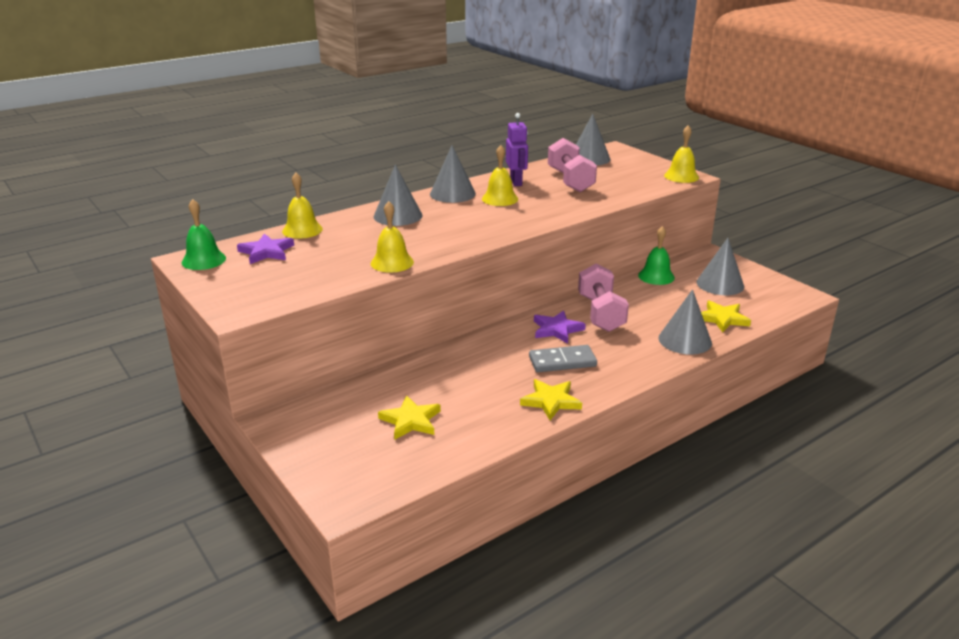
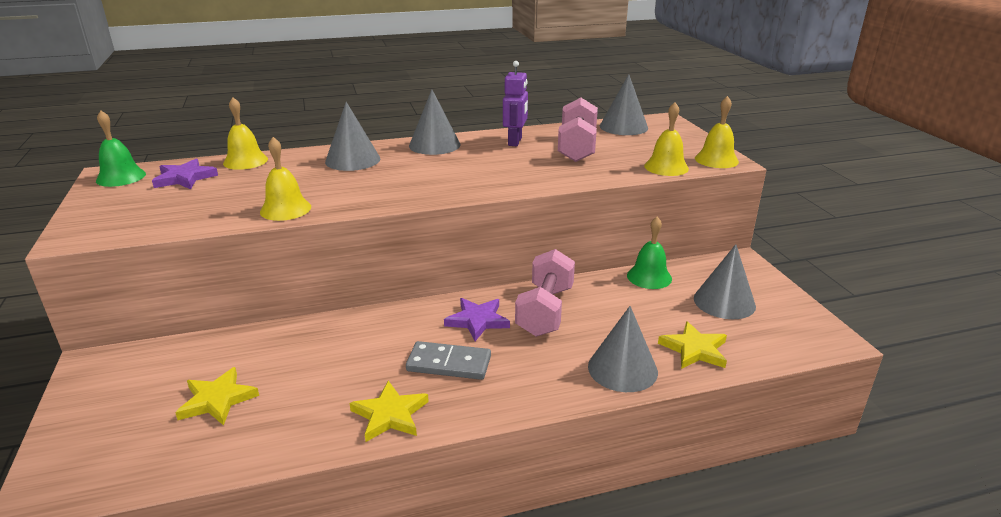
camera: 20 degrees right, 0 degrees up
yellow bell [482,145,518,206] -> yellow bell moved to [644,102,689,176]

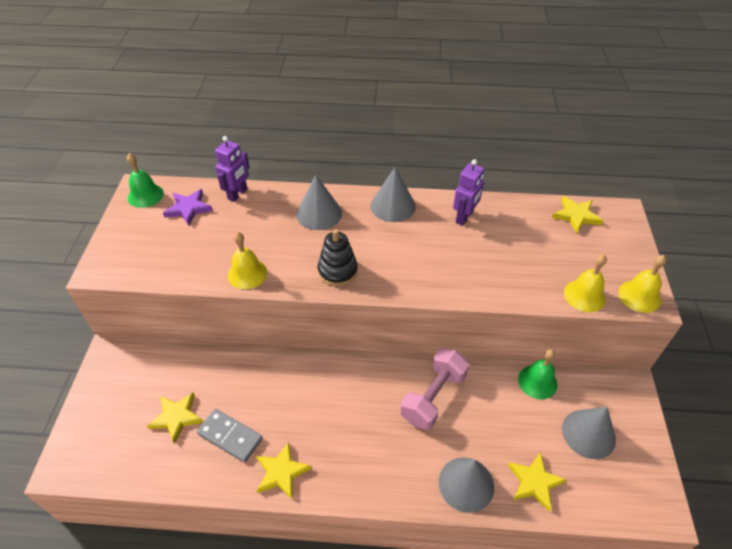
camera: 20 degrees right, 20 degrees up
yellow bell [223,97,268,170] -> purple robot [215,136,250,202]
grey domino [406,341,491,380] -> grey domino moved to [197,409,263,462]
purple star [444,298,510,341] -> none
pink dumbbell [558,98,598,162] -> none
grey cone [600,74,648,135] -> yellow star [552,196,603,234]
none -> black stacking toy [318,229,358,286]

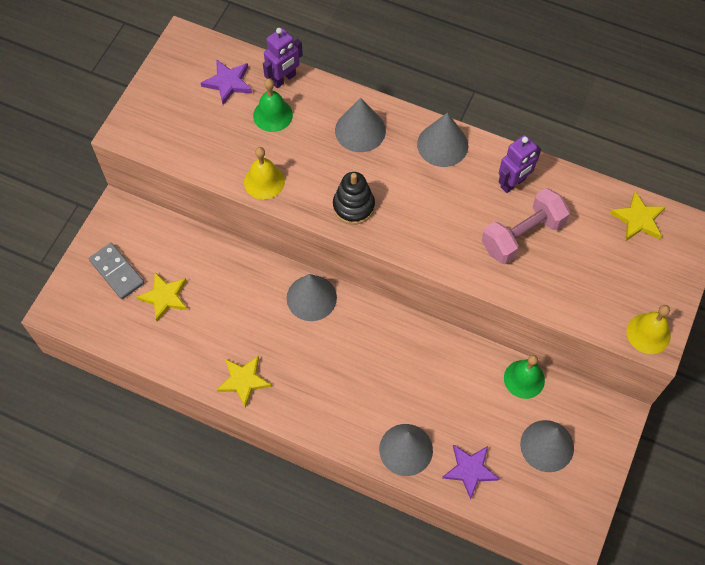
camera: 20 degrees right, 15 degrees up
green bell [127,153,164,208] -> green bell moved to [253,79,293,132]
grey domino [197,409,263,462] -> grey domino moved to [89,243,144,299]
pink dumbbell [400,348,469,430] -> pink dumbbell moved to [481,188,570,264]
yellow star [508,452,566,512] -> purple star [442,444,499,500]
yellow bell [564,254,607,312] -> none
none -> grey cone [287,274,337,321]

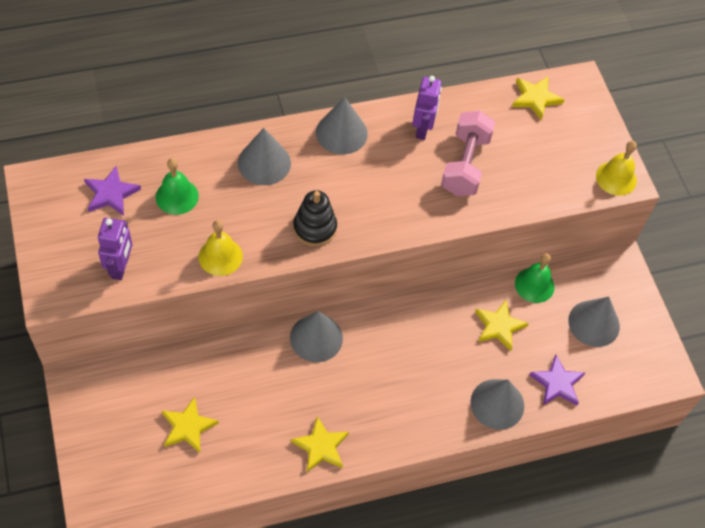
camera: 45 degrees left, 5 degrees down
grey domino [89,243,144,299] -> none
purple robot [263,28,303,88] -> purple robot moved to [98,218,132,280]
none -> yellow star [475,300,529,351]

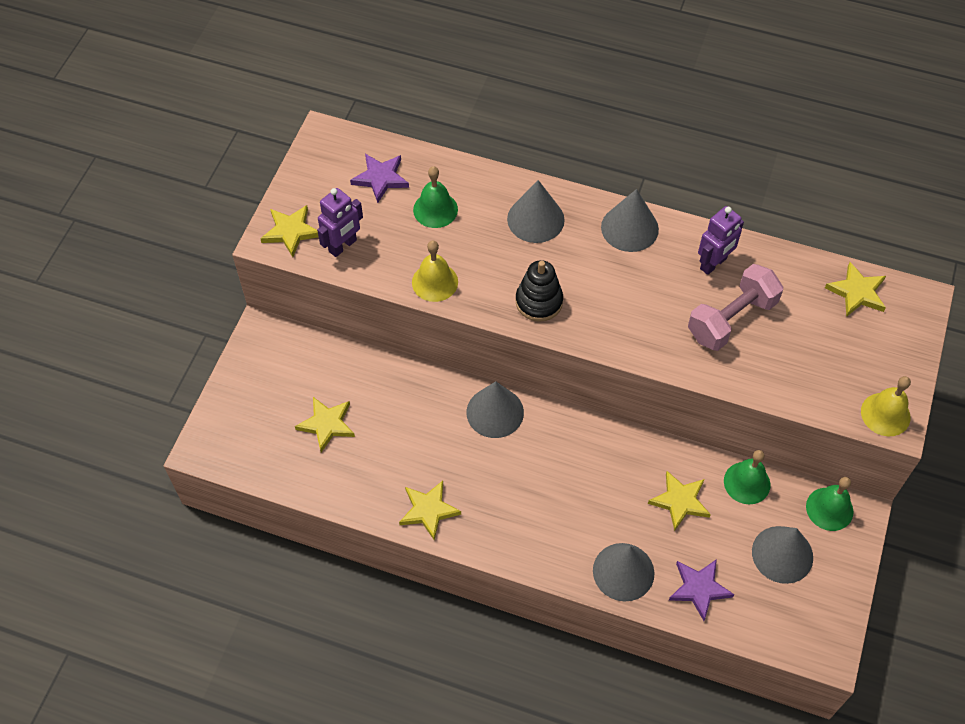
camera: 40 degrees right, 0 degrees up
none -> yellow star [260,205,319,257]
none -> green bell [806,477,854,531]

